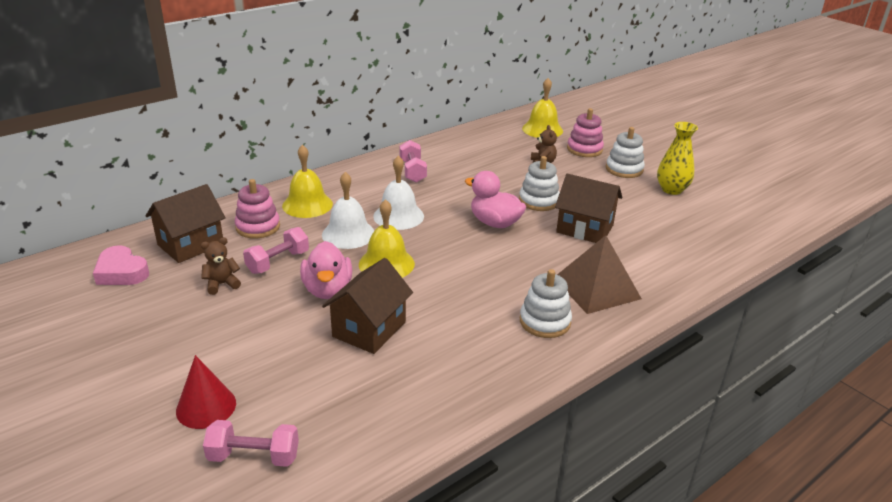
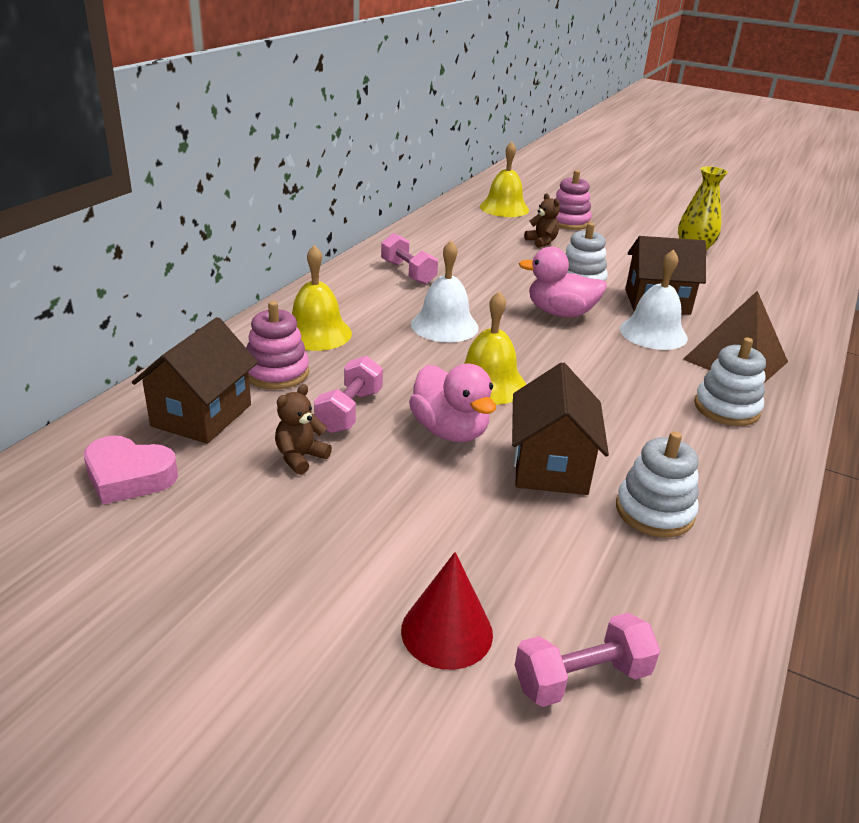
camera: 25 degrees left, 0 degrees up
white bell [322,172,374,249] -> white bell moved to [620,249,688,350]
white stacking toy [606,127,645,178] -> white stacking toy moved to [616,431,699,537]

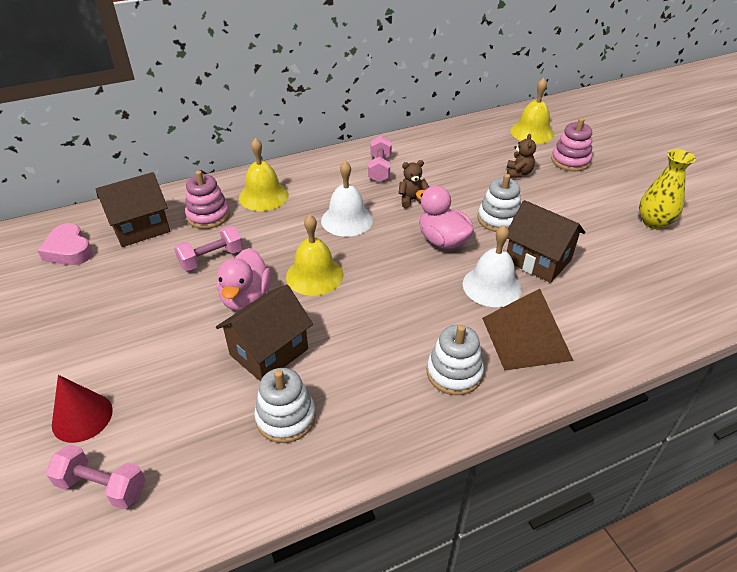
camera: 40 degrees right, 10 degrees up
brown teddy bear [275,384,332,475] -> brown teddy bear moved to [398,160,429,208]

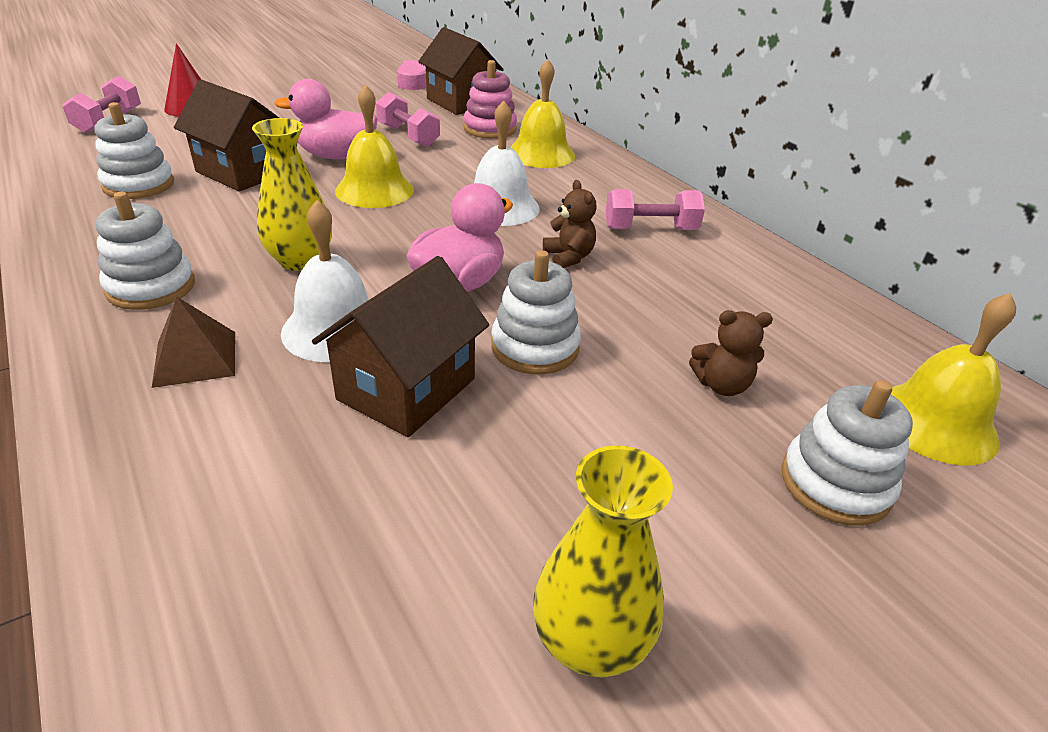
camera: 80 degrees right, 5 degrees down
brown pyramid [482,289,574,371] -> brown pyramid [152,296,235,388], size x0.60
pink stacking toy [551,118,592,171] -> white stacking toy [782,380,913,526]
none -> yellow vase [252,118,332,271]

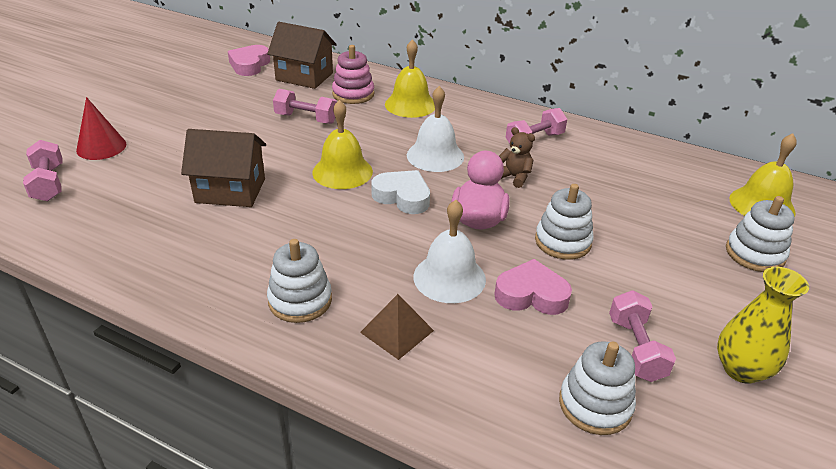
camera: 30 degrees left, 0 degrees up
white stacking toy [94,102,174,199] -> white stacking toy moved to [559,341,636,435]
yellow vase [252,118,332,271] -> none
pink duck [274,79,378,159] -> none
brown house [312,256,489,437] -> pink heart [494,259,572,315]
brown teddy bear [689,310,773,396] -> none
none -> white heart [371,170,430,214]
none -> pink dumbbell [609,290,676,382]

